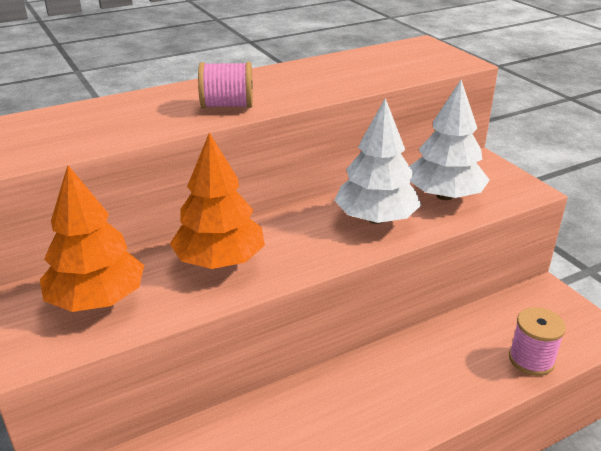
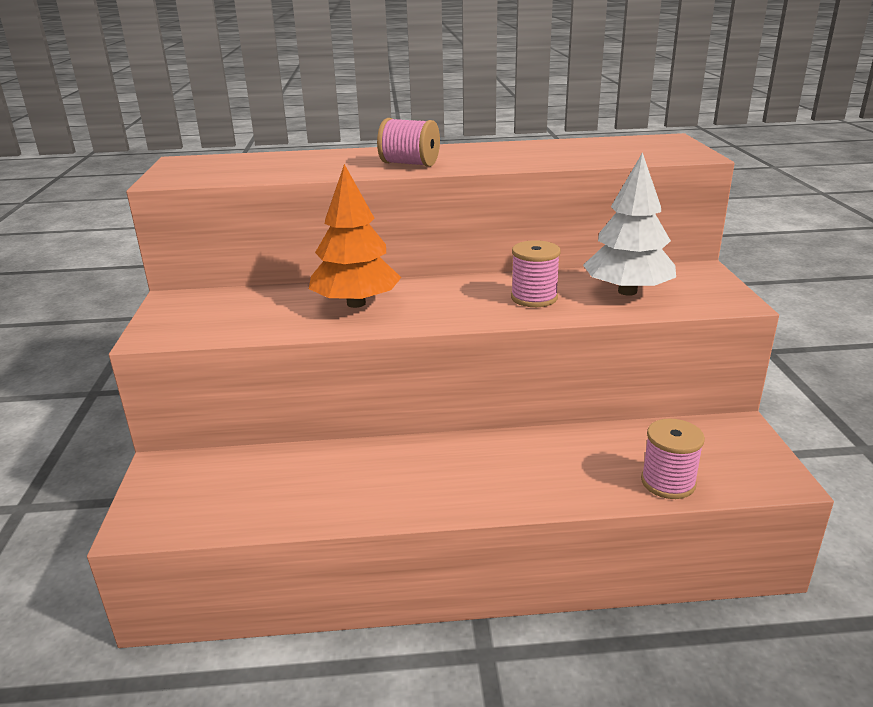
camera: 25 degrees right, 5 degrees down
orange tree [40,165,144,312] -> none
white tree [334,98,421,224] -> pink spool [511,240,561,307]

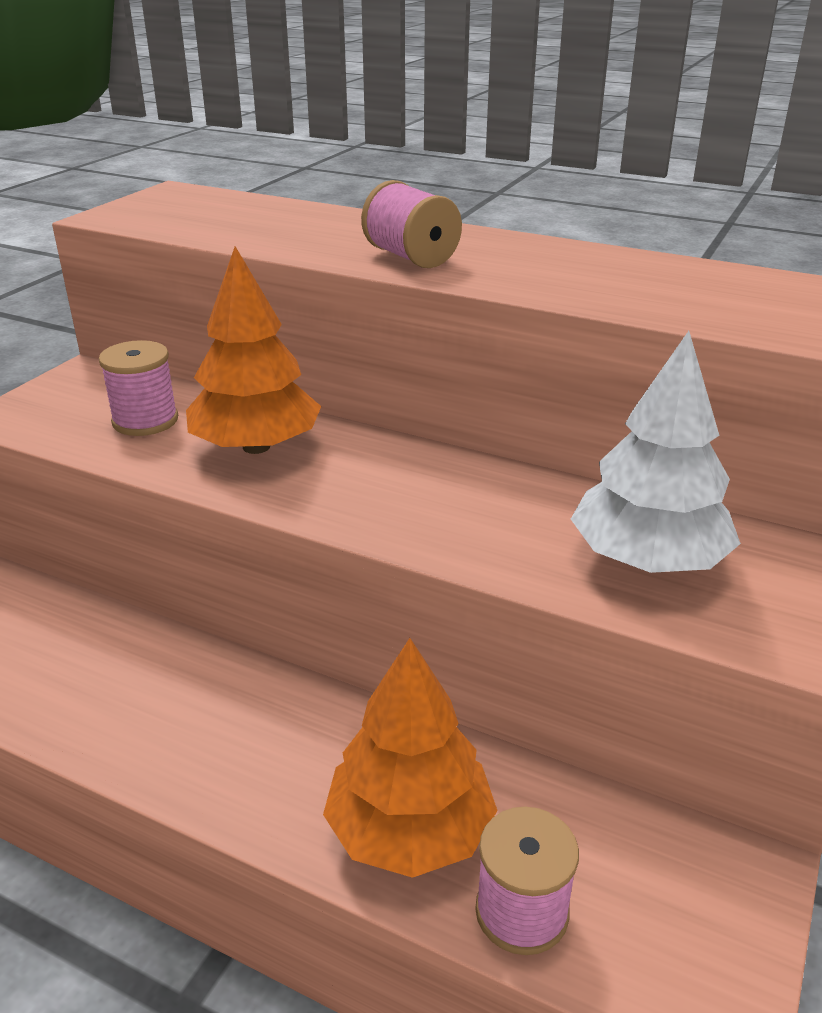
camera: 30 degrees right, 5 degrees up
pink spool [511,240,561,307] -> pink spool moved to [99,340,178,436]
none -> orange tree [323,638,498,878]

